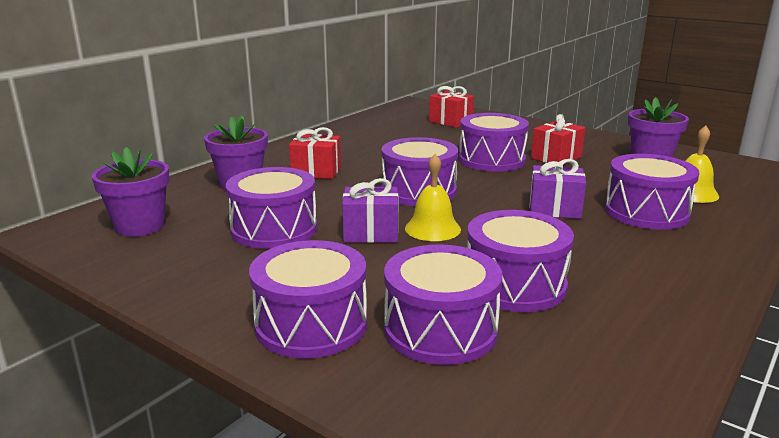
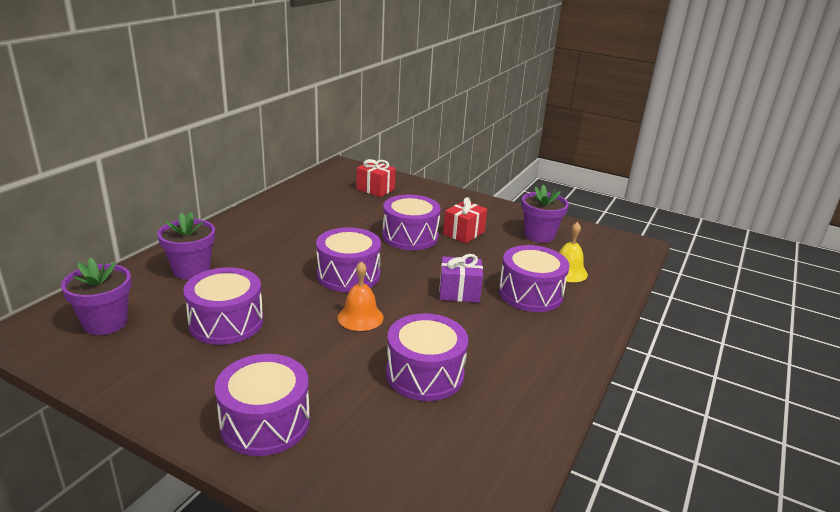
camera: 10 degrees left, 5 degrees up
red gift [289,127,341,179] -> none
purple gift [342,178,398,243] -> none
purple drum [384,244,502,365] -> none
yellow bell [405,154,461,241] -> orange bell [338,261,384,331]

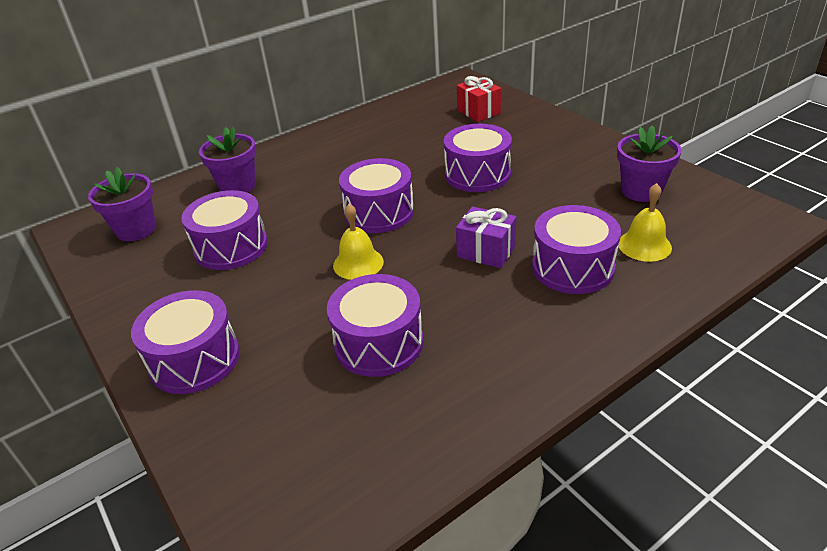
camera: 30 degrees right, 10 degrees up
orange bell [338,261,384,331] -> yellow bell [333,204,384,280]
red gift [443,197,487,243] -> none

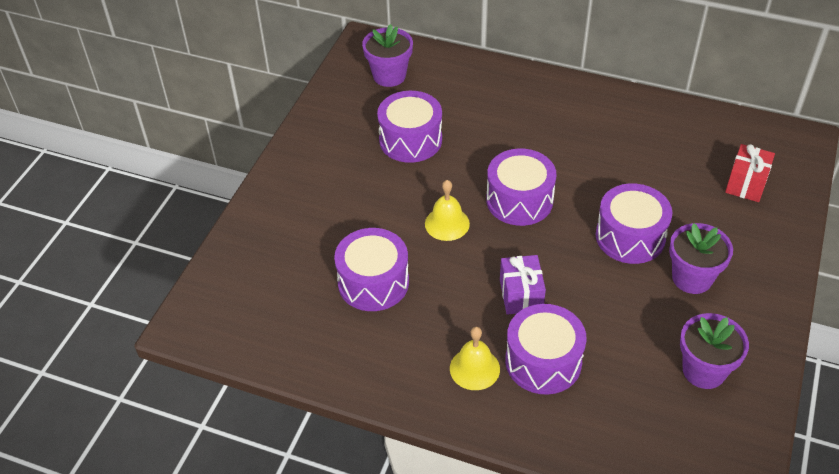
camera: 55 degrees right, 10 degrees up
purple drum [131,290,240,394] -> none
purple flower pot [199,127,256,193] -> purple flower pot moved to [669,223,733,294]
yellow bell [619,183,672,262] -> yellow bell moved to [450,327,500,390]

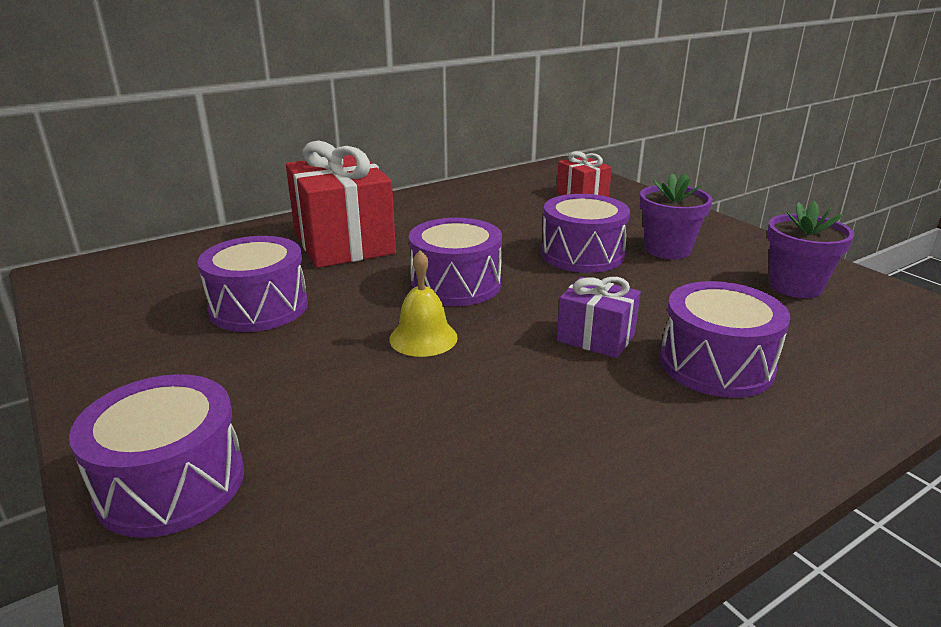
camera: 55 degrees left, 20 degrees down
purple drum [334,228,409,311] -> purple drum moved to [69,374,244,538]
purple flower pot [362,24,413,87] -> none
yellow bell [450,327,500,390] -> none
none -> red gift [286,141,396,268]

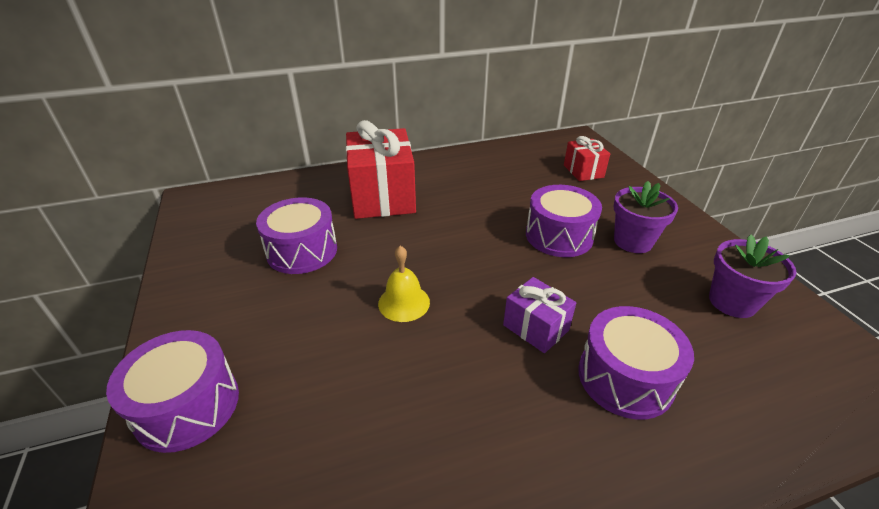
camera: 15 degrees right, 10 degrees up
purple drum [409,218,502,306] -> none

